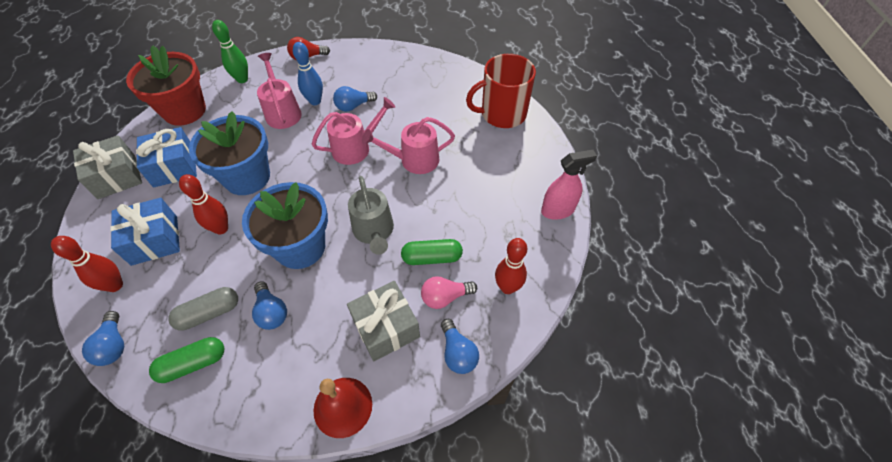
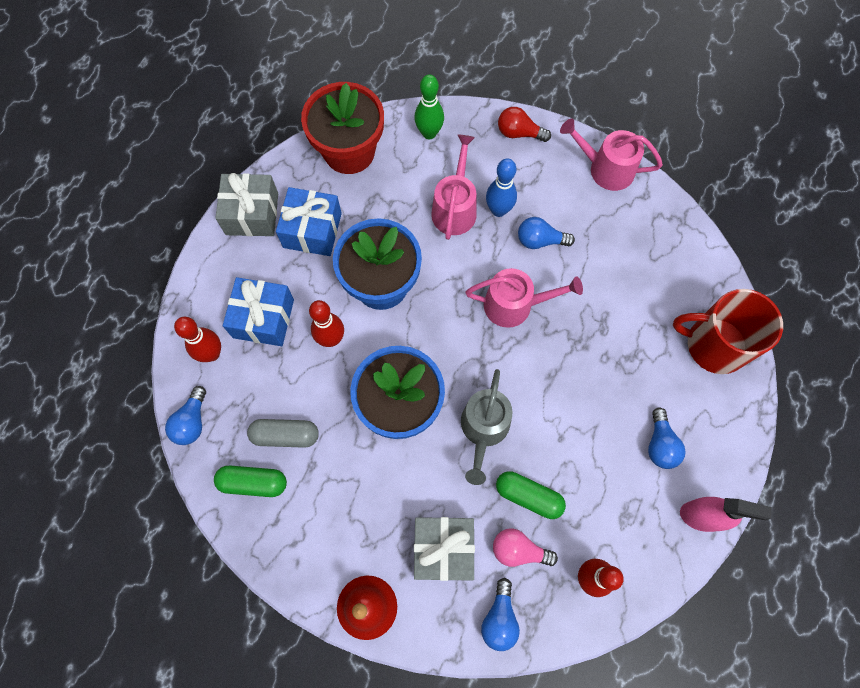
camera: 30 degrees right, 15 degrees up
blue light bulb [252,281,287,330] -> blue light bulb moved to [648,407,686,469]
pink watering can [362,117,455,174] -> pink watering can moved to [560,119,663,191]

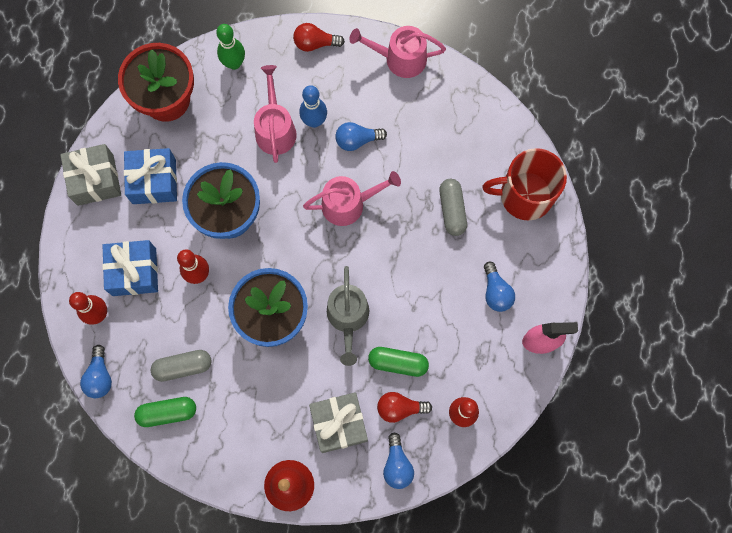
camera: 15 degrees left, 5 degrees up
pink light bulb [493,528,558,567] -> red light bulb [377,392,432,423]
none -> grey capsule [439,179,467,236]

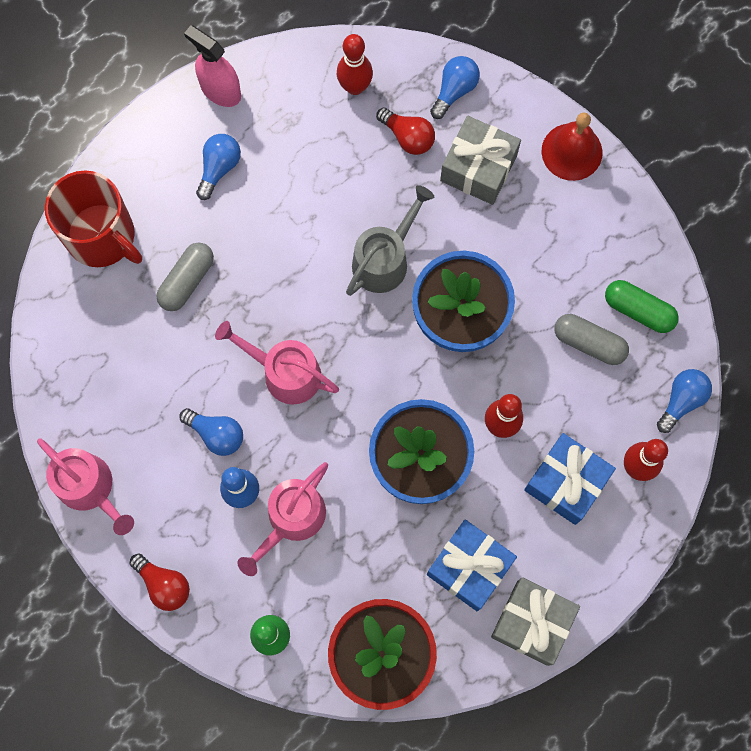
camera: 140 degrees left, 0 degrees up
green capsule [368,347,429,377] -> none

